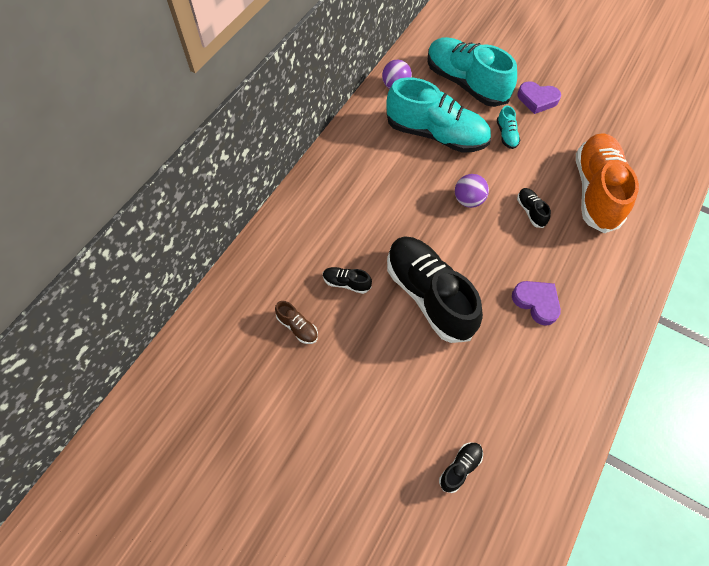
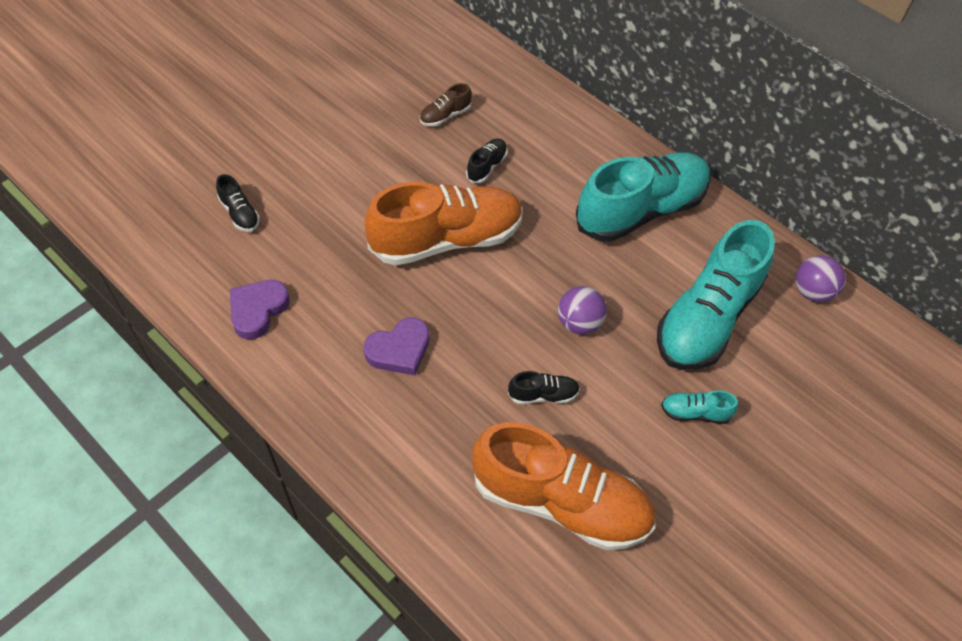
camera: 100 degrees right, 5 degrees down
black shoe [387,236,483,343] -> orange shoe [365,182,523,266]
turquoise shoe [427,37,517,107] -> turquoise shoe moved to [576,152,711,242]
purple heart [518,81,561,114] -> purple heart moved to [230,280,290,339]

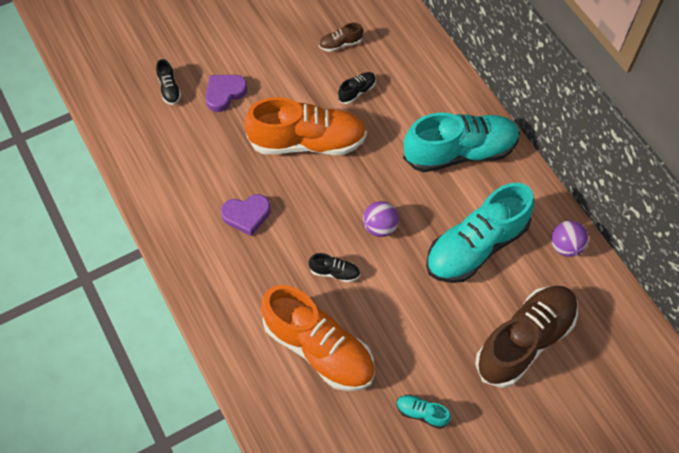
camera: 20 degrees right, 5 degrees up
purple heart [230,280,290,339] -> purple heart moved to [205,75,247,112]
turquoise shoe [661,391,738,424] -> turquoise shoe moved to [397,395,451,429]
none -> brown shoe [475,286,578,388]

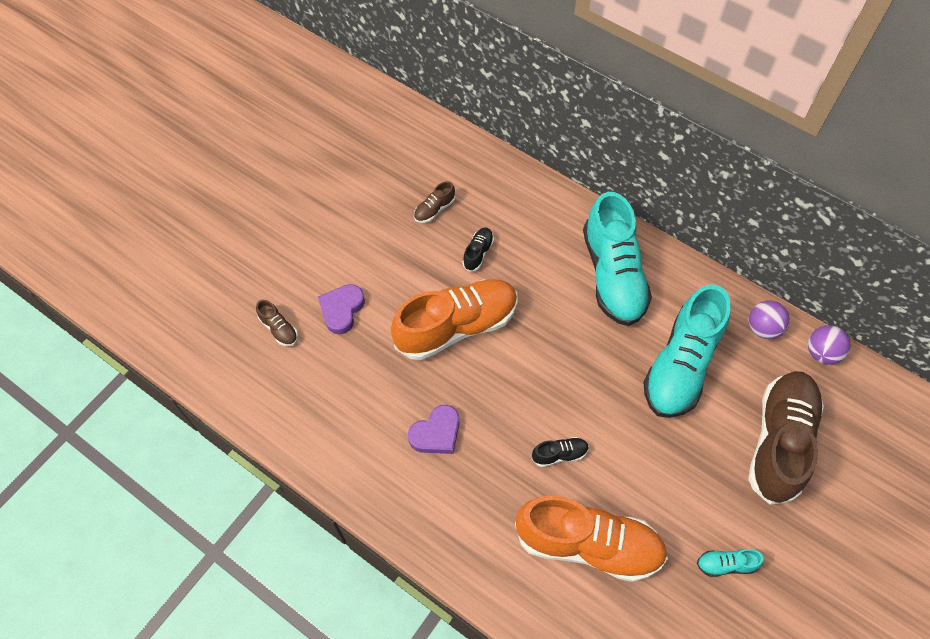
camera: 25 degrees left, 0 degrees up
black shoe [156,59,181,105] -> brown shoe [256,300,298,346]
purple ball [363,201,399,237] -> purple ball moved to [808,325,851,365]
turquoise shoe [403,112,520,172] -> turquoise shoe turned 120 degrees clockwise [583,192,652,326]

